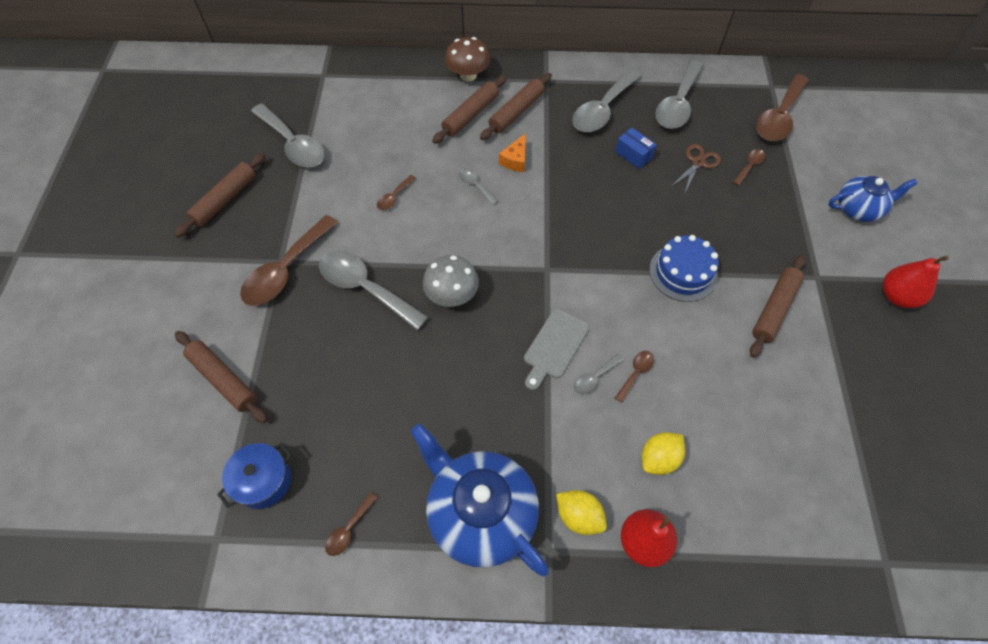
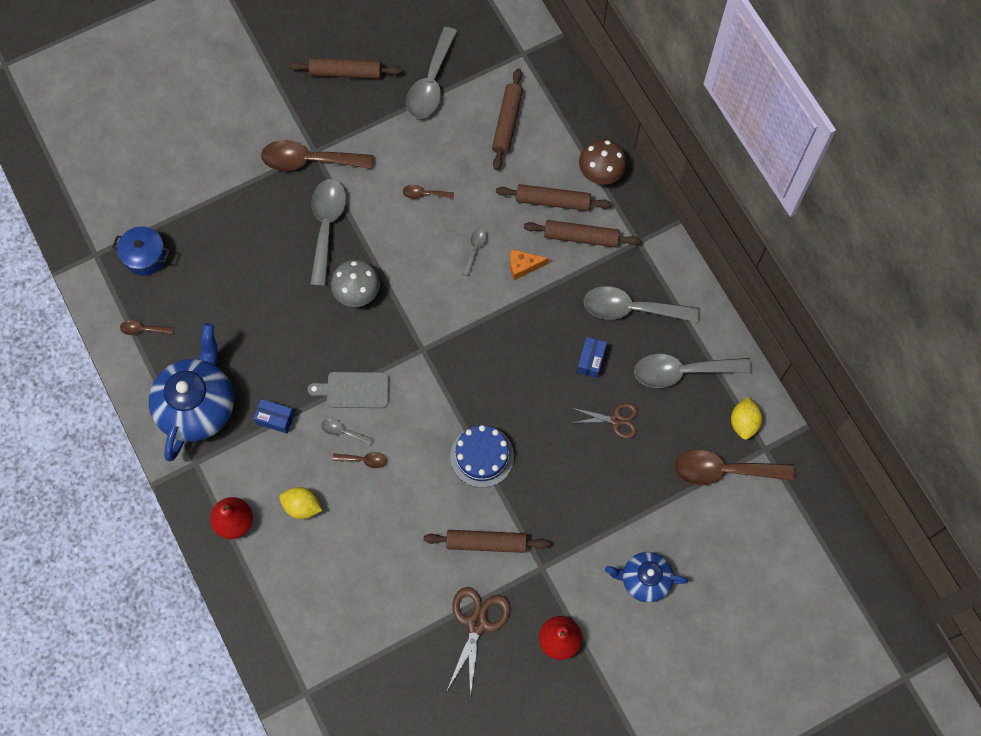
camera: 60 degrees right, 10 degrees up
brown rolling pin [175,331,268,423] -> brown rolling pin moved to [492,68,523,170]
yellow lemon [556,490,607,535] -> yellow lemon moved to [731,397,762,440]
brown spoon [733,149,765,186] -> none
blue teapot [828,176,918,222] -> blue teapot turned 135 degrees clockwise [605,552,688,602]
none -> blue box [253,399,295,434]
none -> brown scissors [446,587,510,698]

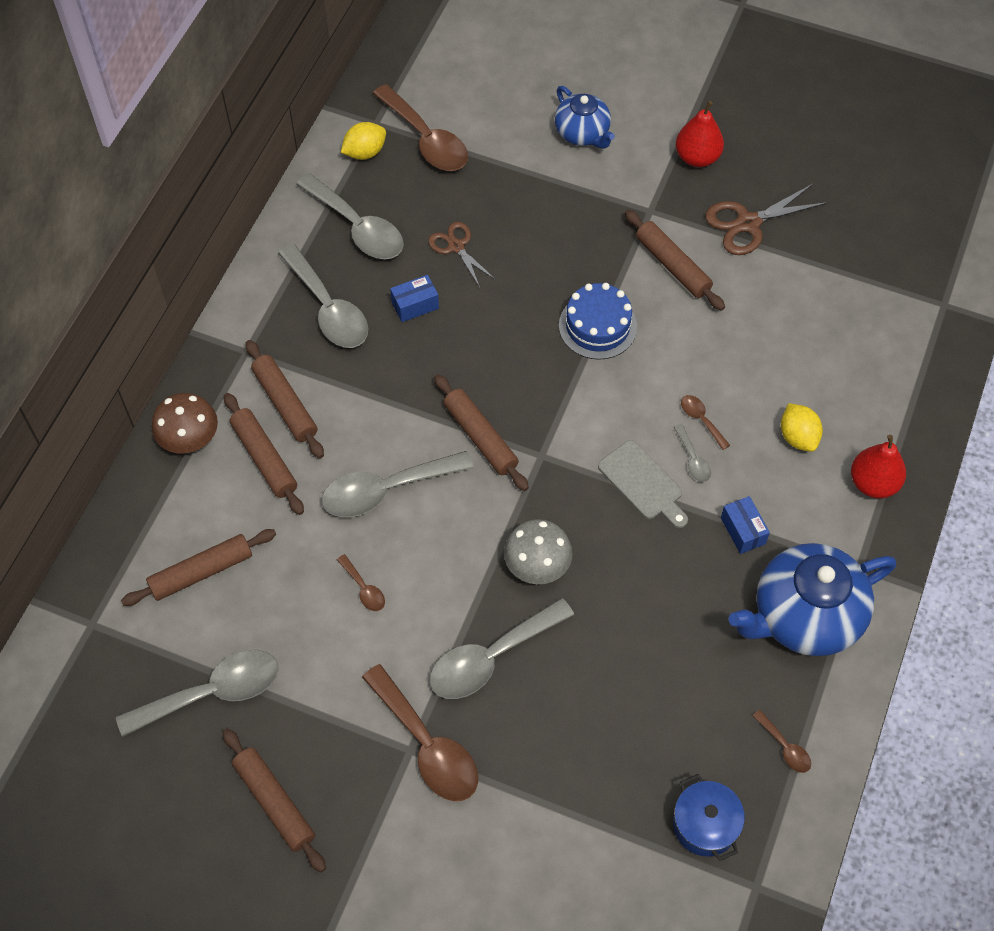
camera: 130 degrees left, 10 degrees down
grey spoon [462,229,487,276] -> grey spoon [322,451,474,517], size x2.19
orange cheese [510,249,549,280] -> none
none -> brown rolling pin [434,374,529,491]

